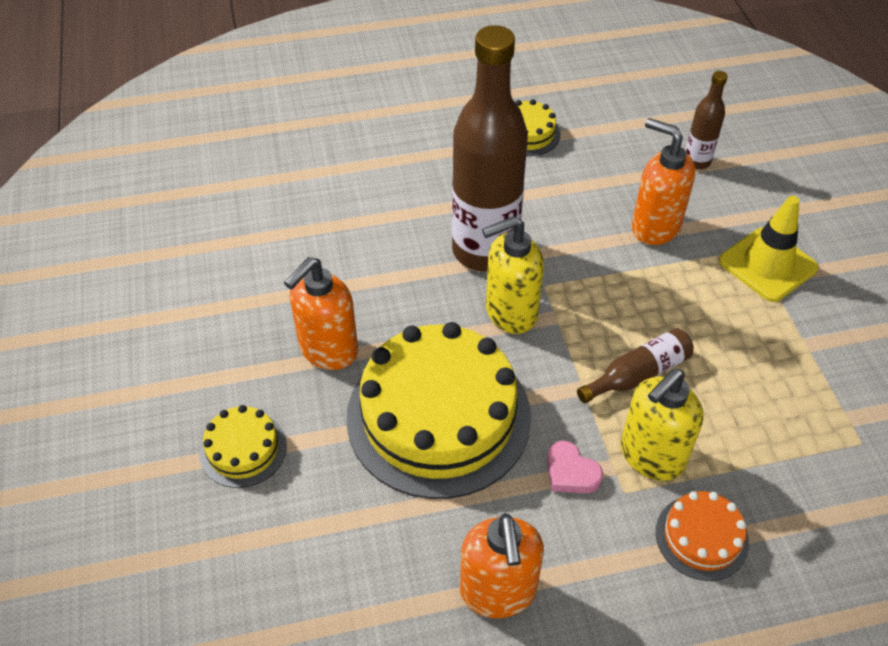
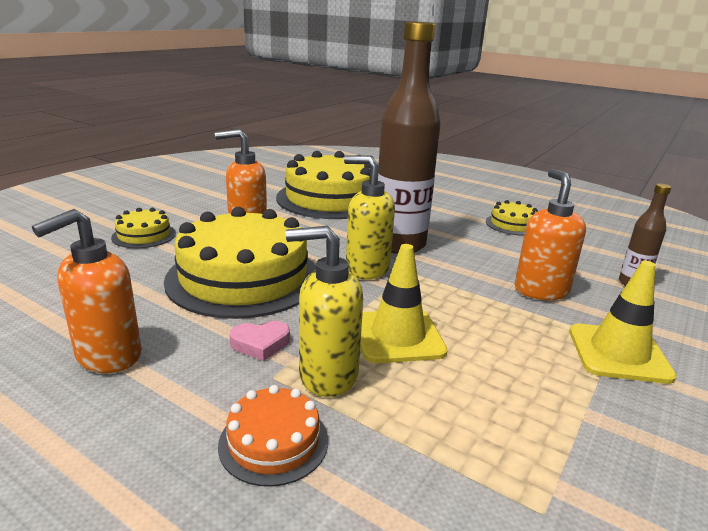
camera: 45 degrees right, 25 degrees down
pink heart [547,440,603,493] -> pink heart turned 105 degrees counterclockwise [230,321,290,361]
brown bottle [577,328,694,403] -> yellow traffic cone [360,244,448,363]
none -> yellow cake [276,151,370,219]

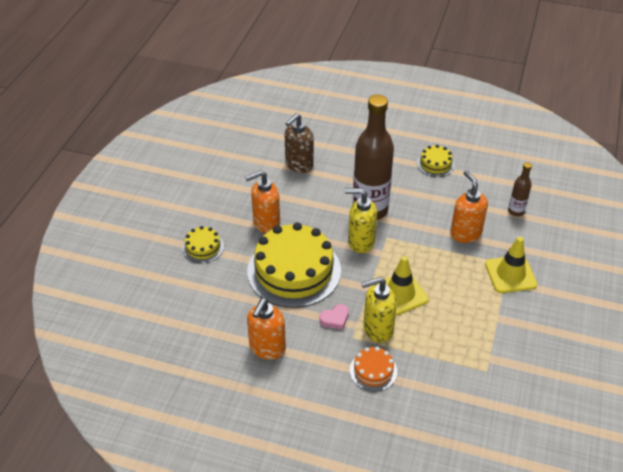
camera: 15 degrees left, 20 degrees up
yellow cake [276,151,370,219] -> brown soap dispenser [285,113,314,173]

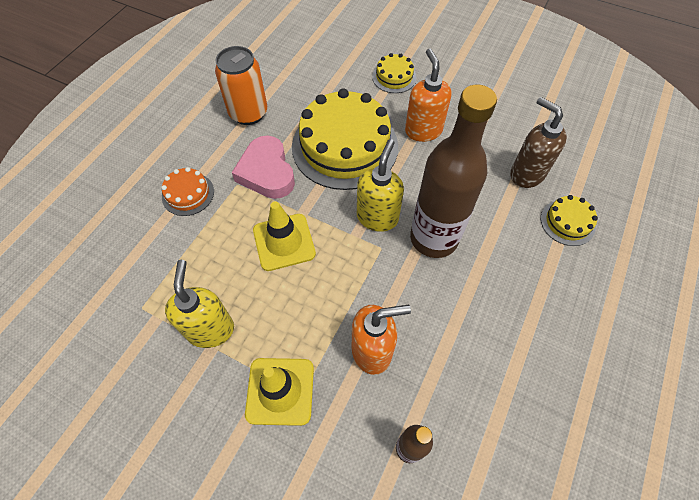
camera: 100 degrees right, 15 degrees up
orange soap dispenser [247,298,286,360] -> orange can [215,46,267,125]
pink heart [319,304,349,330] -> pink heart [232,135,295,199], size x1.96
yellow soap dispenser [362,277,397,343] -> yellow soap dispenser moved to [165,260,234,348]
yellow cake [417,145,455,177] -> yellow cake moved to [541,195,598,246]

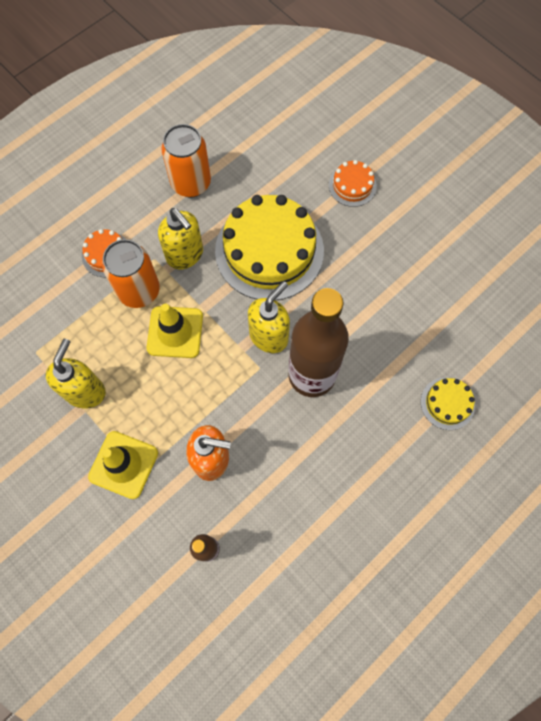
camera: 20 degrees right, 10 degrees up
pink heart [232,135,295,199] -> yellow soap dispenser [158,208,203,270]
yellow cake [372,53,417,93] -> orange cake [329,160,377,207]
orange soap dispenser [405,48,451,142] -> none
brown soap dispenser [510,97,567,188] -> none
none -> orange can [102,239,160,308]

